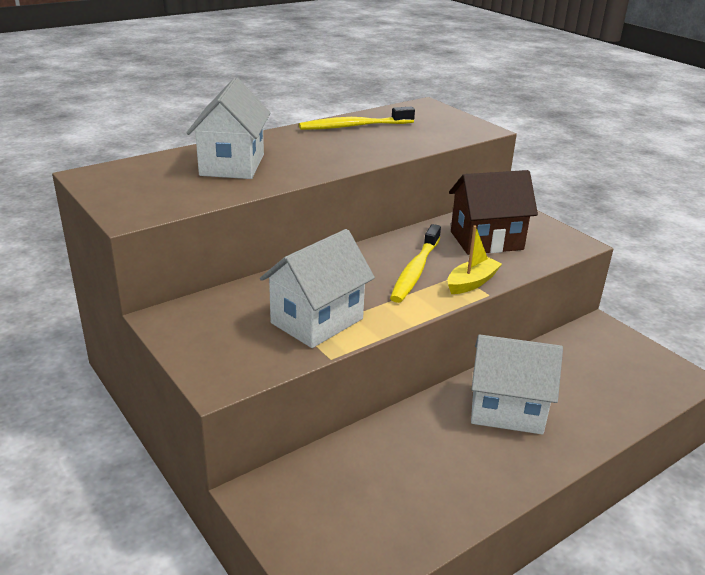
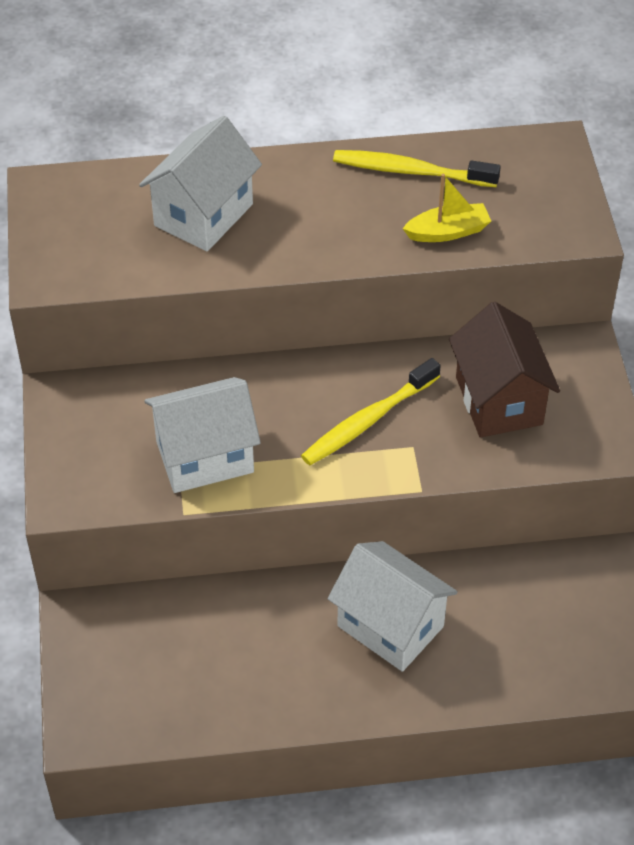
camera: 30 degrees right, 20 degrees up
yellow boat [447,225,502,294] -> yellow boat moved to [403,174,491,242]
brown house [449,170,538,255] -> brown house turned 60 degrees clockwise [449,302,560,437]

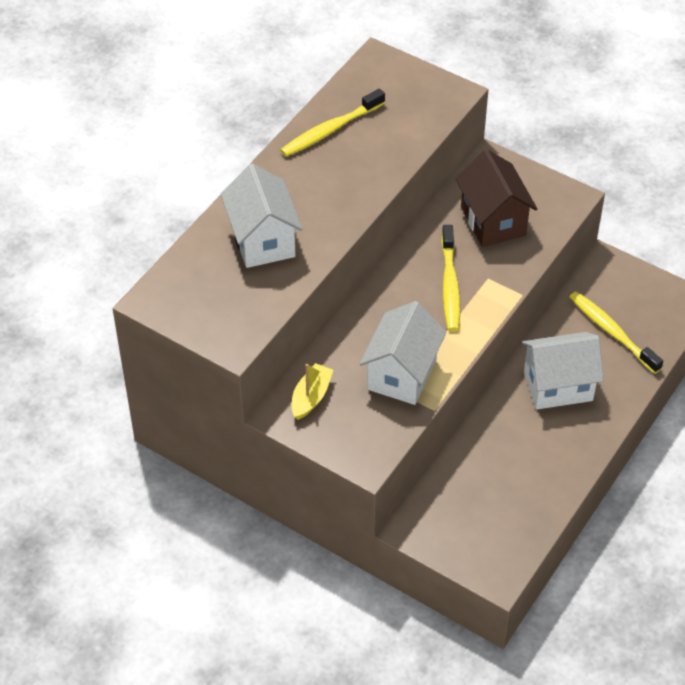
camera: 50 degrees left, 0 degrees up
yellow boat [403,174,491,242] -> yellow boat moved to [291,363,333,420]
brown house [449,302,560,437] -> brown house turned 45 degrees clockwise [455,149,537,247]
none -> yellow toothbrush [570,291,663,374]

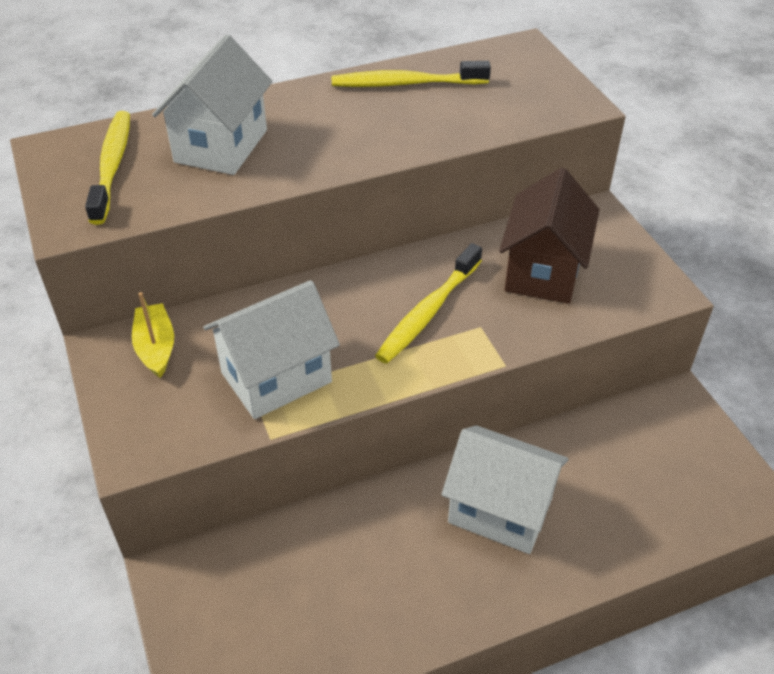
camera: 35 degrees right, 5 degrees down
yellow boat [291,363,333,420] -> yellow boat turned 75 degrees counterclockwise [132,292,174,378]
yellow toothbrush [570,291,663,374] -> yellow toothbrush moved to [85,111,130,225]

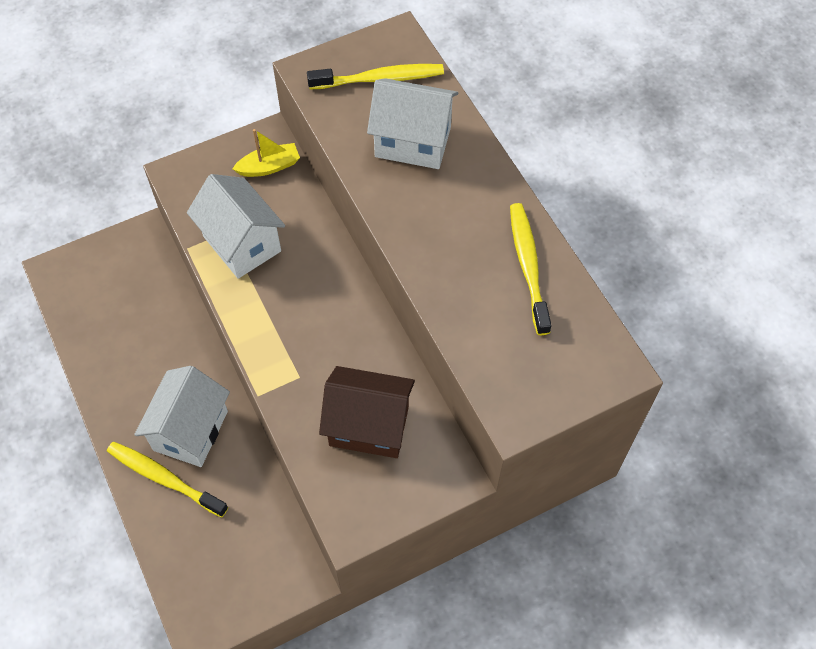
camera: 85 degrees right, 15 degrees up
yellow toothbrush [375,243,482,364] -> yellow toothbrush moved to [107,442,228,518]

